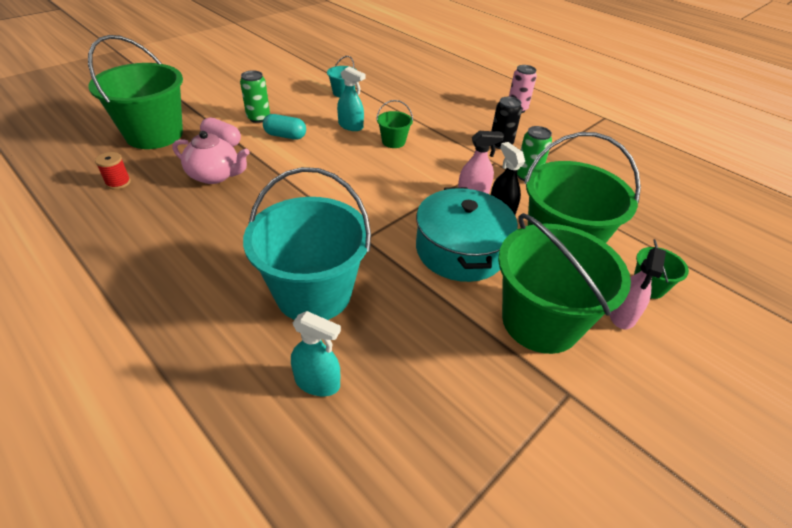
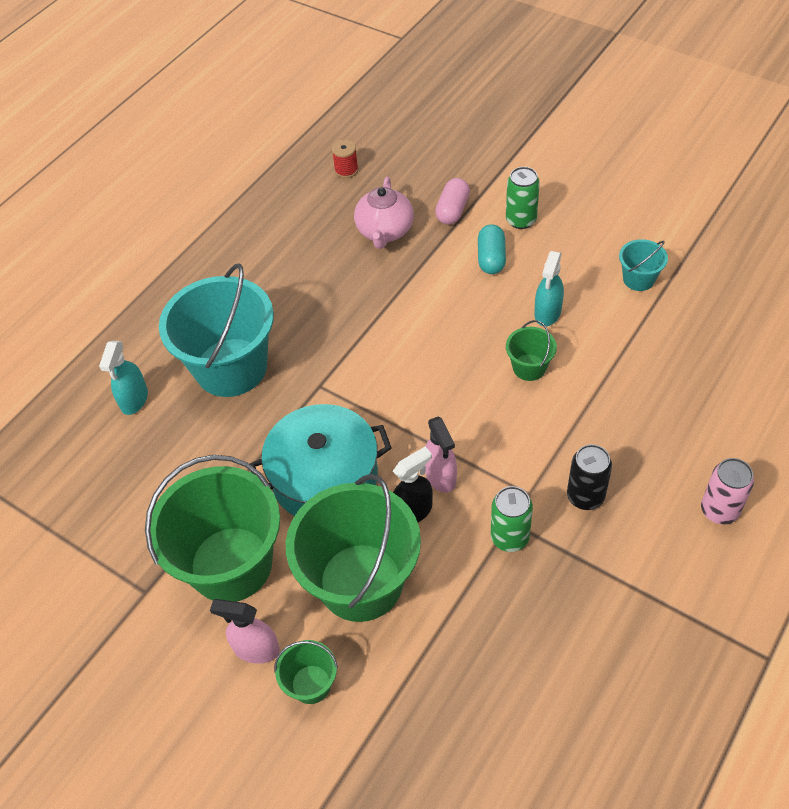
camera: 85 degrees right, 10 degrees up
green bucket [88,35,183,149] -> none

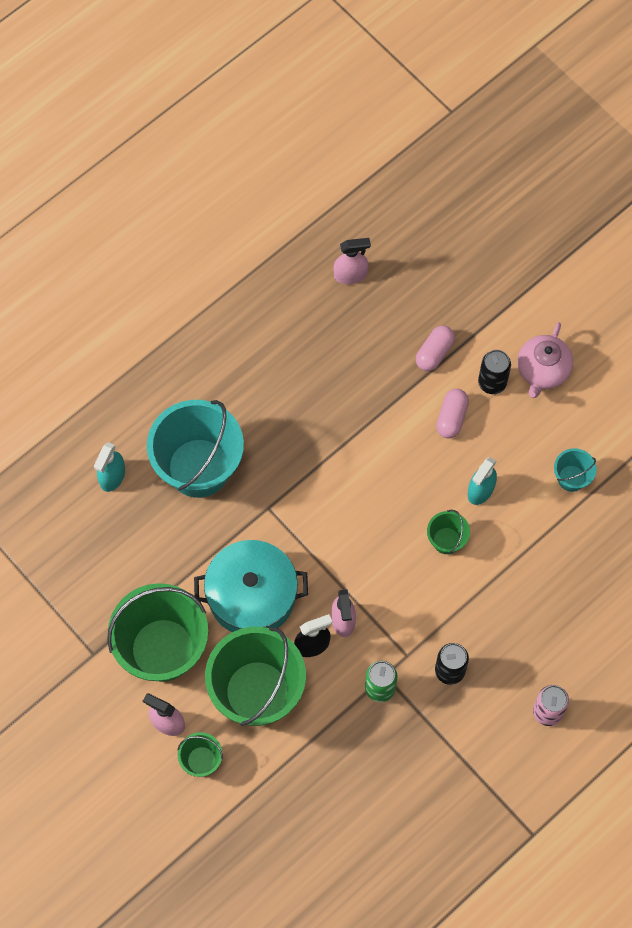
camera: 10 degrees right, 15 degrees up
red spool [332,139,358,178] -> pink spray bottle [334,238,371,284]
pink teapot [354,177,414,249] -> pink teapot moved to [518,322,573,398]
turquoise capsule [478,224,506,274] -> pink capsule [436,389,469,438]
green can [506,167,540,229] -> black can [478,350,511,394]

